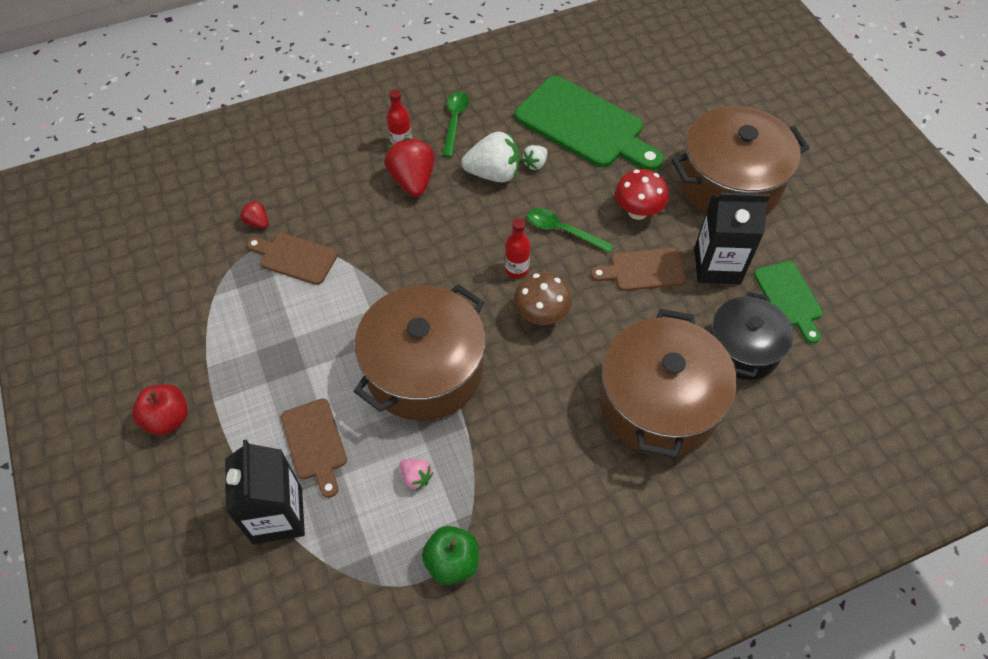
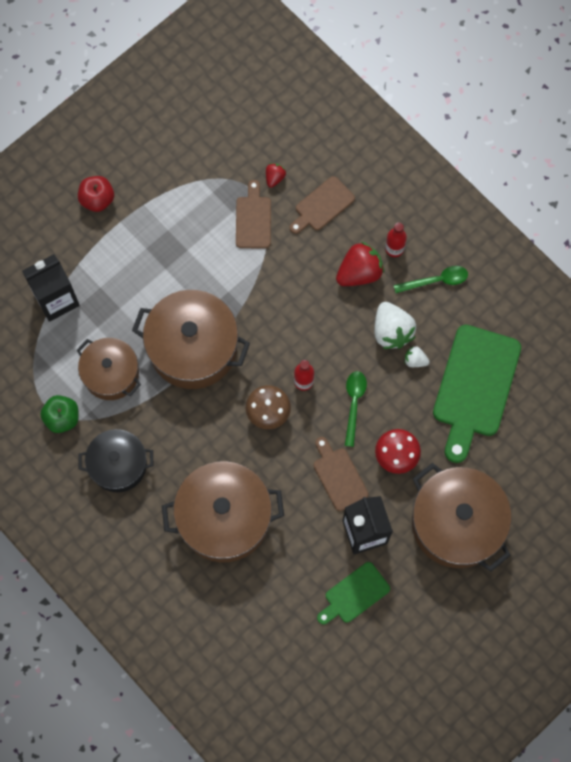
camera: 70 degrees right, 15 degrees up
brown cutting board [281,398,347,498] -> brown cutting board moved to [290,176,355,234]
pink strawberry [399,459,433,491] -> brown pot [76,338,141,400]
black pot [709,292,793,380] -> black pot moved to [78,429,153,492]

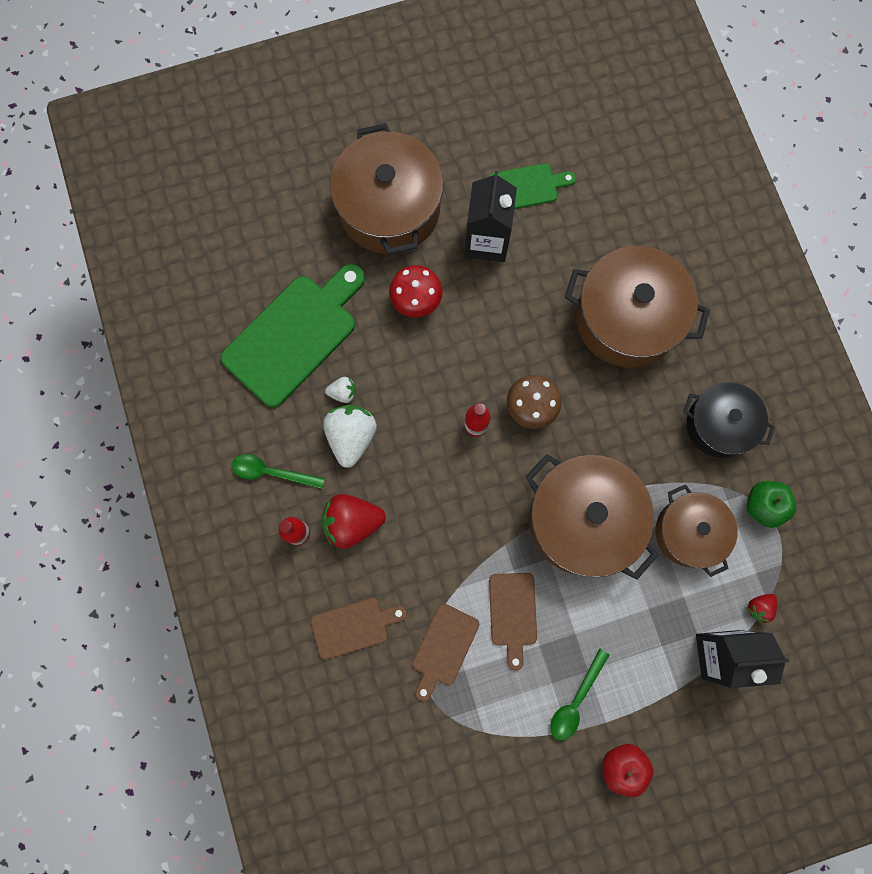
camera: 155 degrees left, 5 degrees up
red strawberry [266,163,286,188] -> red strawberry moved to [747,594,777,624]
brown cutting board [314,437,369,511] -> brown cutting board moved to [489,573,537,671]
green spoon [345,371,367,447] -> green spoon moved to [550,649,610,740]
white strawberry [405,346,430,367] -> white strawberry turned 45 degrees counterclockwise [325,377,356,403]

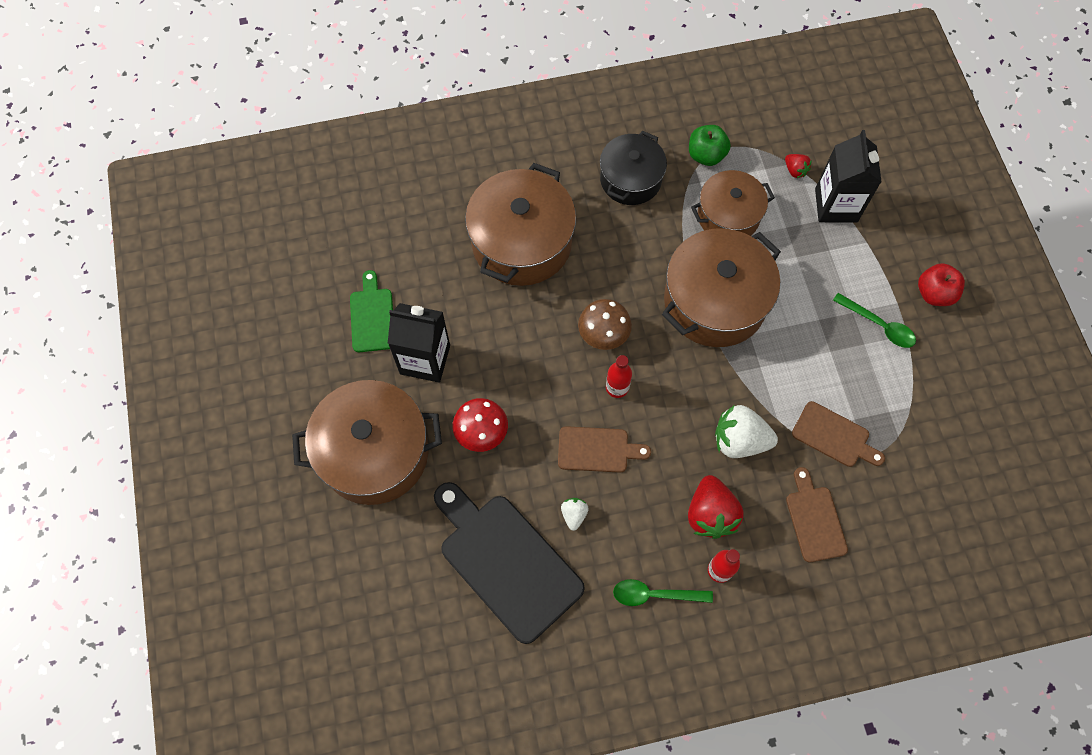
camera: 85 degrees left, 10 degrees down
green cutting board [221,264,365,408] -> black cutting board [434,482,585,644]
green spoon [231,454,325,489] -> green spoon turned 75 degrees clockwise [613,579,713,606]
white strawberry [323,405,377,468] -> white strawberry moved to [715,405,778,458]
brown cutting board [489,573,537,671] -> brown cutting board moved to [558,426,651,473]

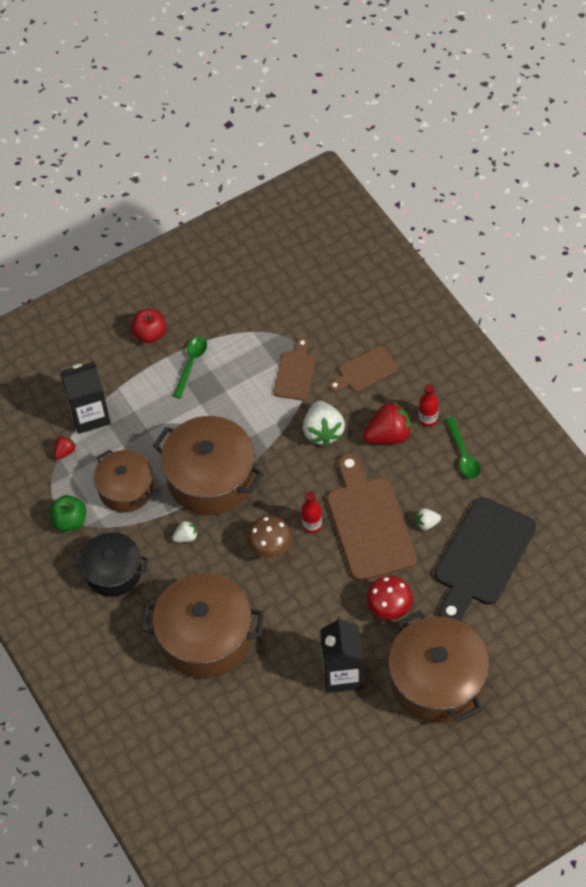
camera: 105 degrees left, 10 degrees down
green cutting board [350,270,393,352] -> none
brown cutting board [558,426,651,473] -> brown cutting board [327,453,417,581], size x1.86
none -> white strawberry [172,520,198,542]

